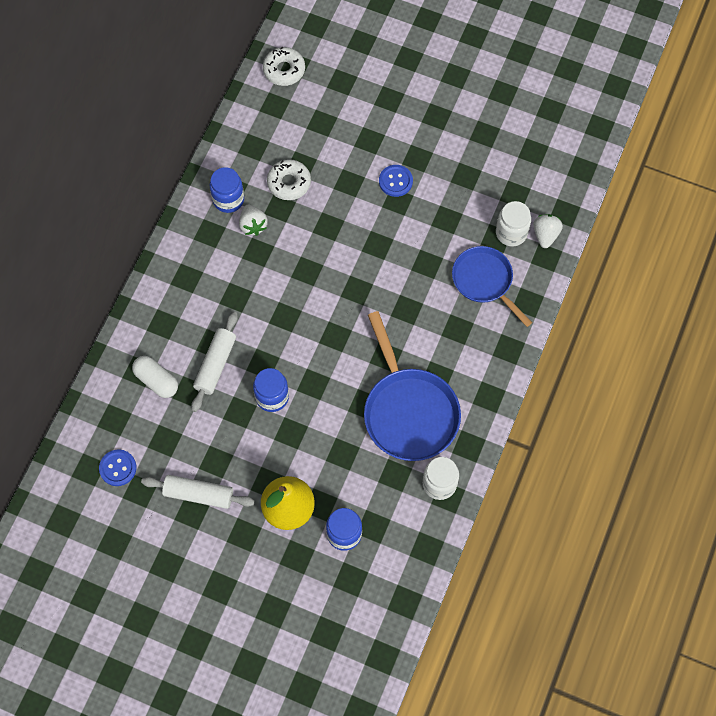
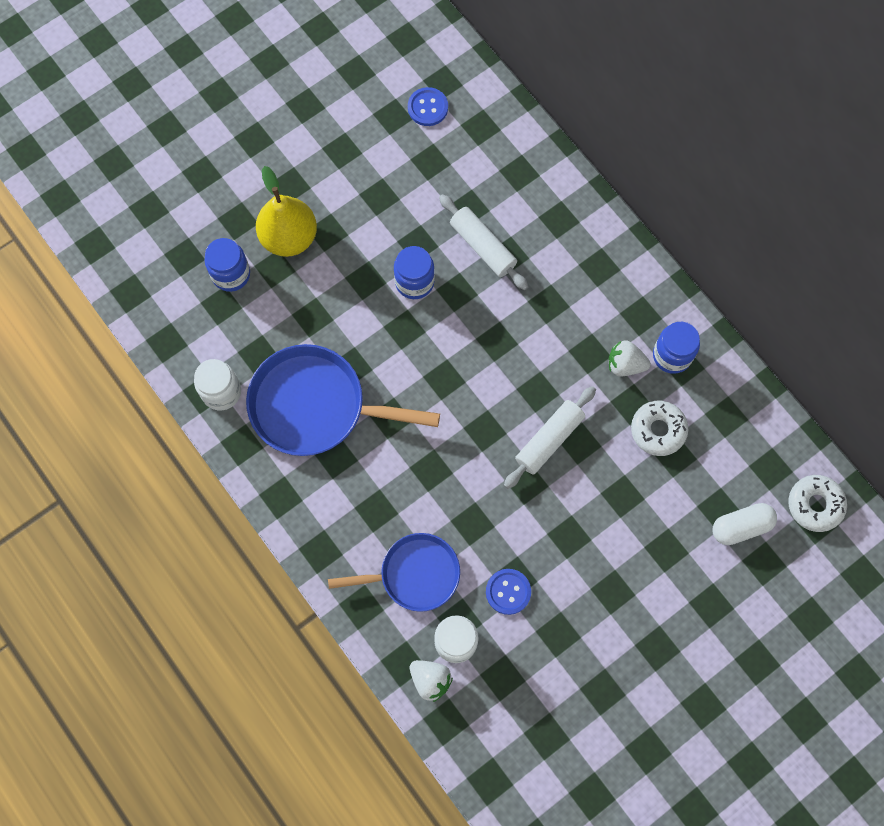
camera: 120 degrees right, 5 degrees up
white capsule [132,356,178,398] -> white capsule moved to [713,503,777,545]
white rolling pin [141,475,255,509] -> white rolling pin moved to [504,386,596,489]
blue button [379,165,413,197] -> blue button moved to [486,569,531,615]

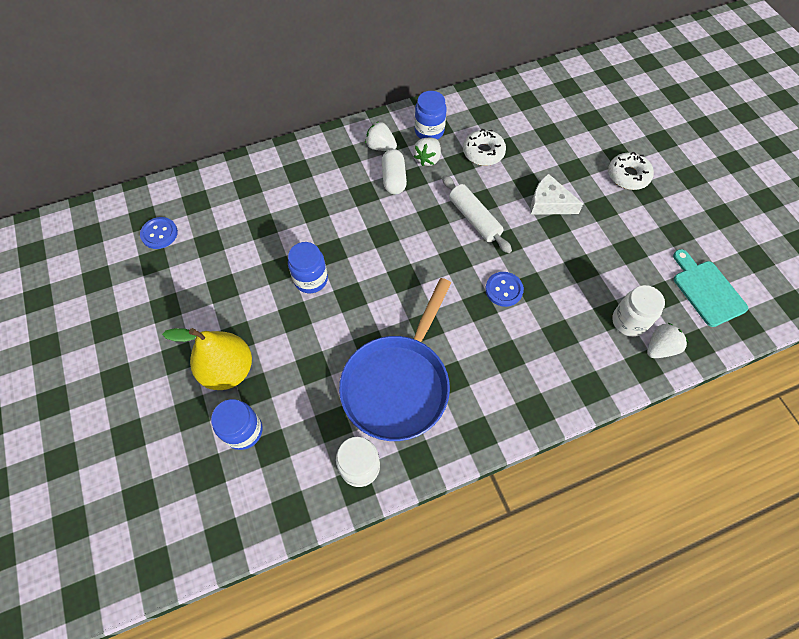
camera: 75 degrees left, 10 degrees down
blue pan [328,533,460,612] -> none
white rolling pin [439,194,529,290] -> none
blue button [486,569,531,615] -> blue button moved to [485,272,524,307]
white capsule [713,503,777,545] -> white capsule moved to [382,149,407,195]
white donut [788,475,847,532] -> white donut moved to [608,152,654,190]
none -> white strawberry [365,122,397,151]
none -> white cheese [531,174,583,215]
none -> turquoise cutting board [673,249,748,327]

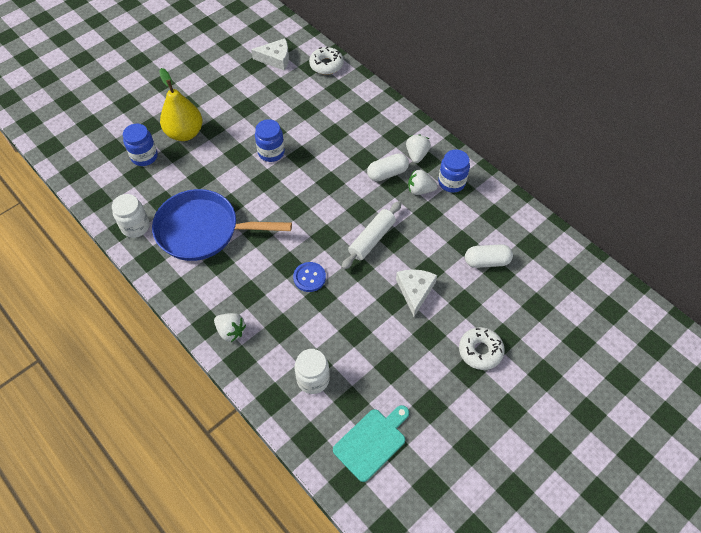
camera: 70 degrees right, 5 degrees down
blue button [140,217,178,249] -> white cheese [251,38,289,70]
white donut [463,129,506,166] -> white donut moved to [309,47,344,75]
white strawberry [647,323,688,358] -> white strawberry moved to [214,313,246,342]
none -> white capsule [465,244,513,268]

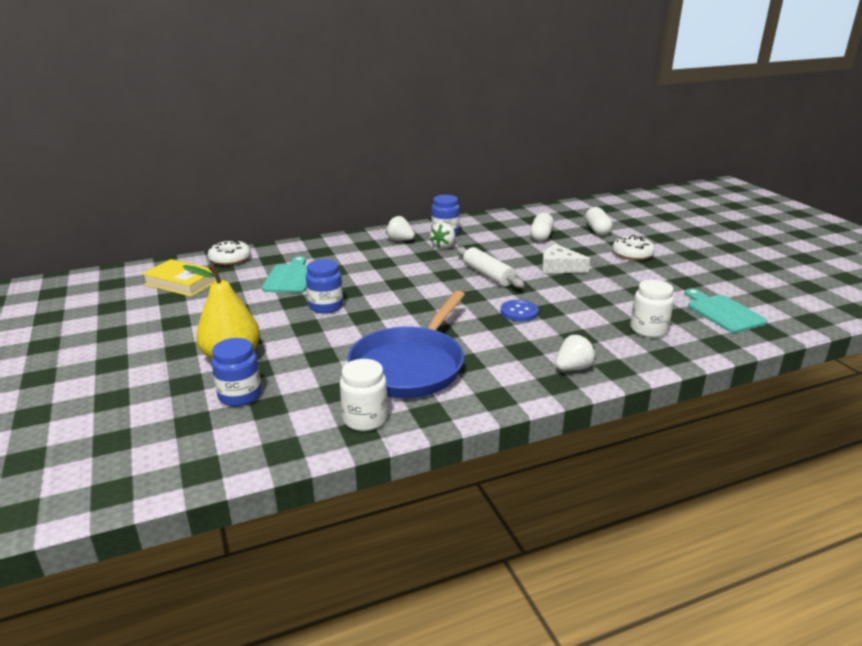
camera: 70 degrees left, 30 degrees down
white cheese [251,38,289,70] -> yellow book [142,259,216,297]
white capsule [367,153,409,182] -> white capsule moved to [585,207,613,235]
none -> turquoise cutting board [262,256,307,293]

